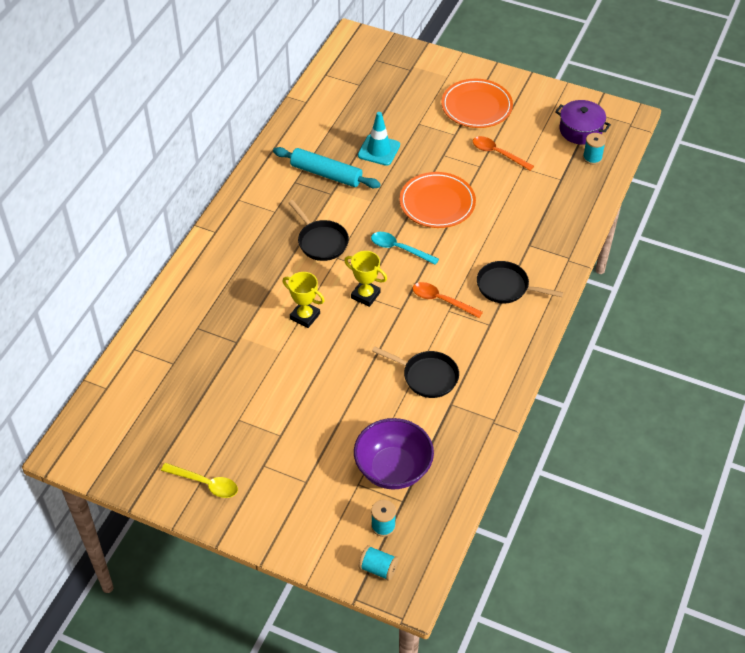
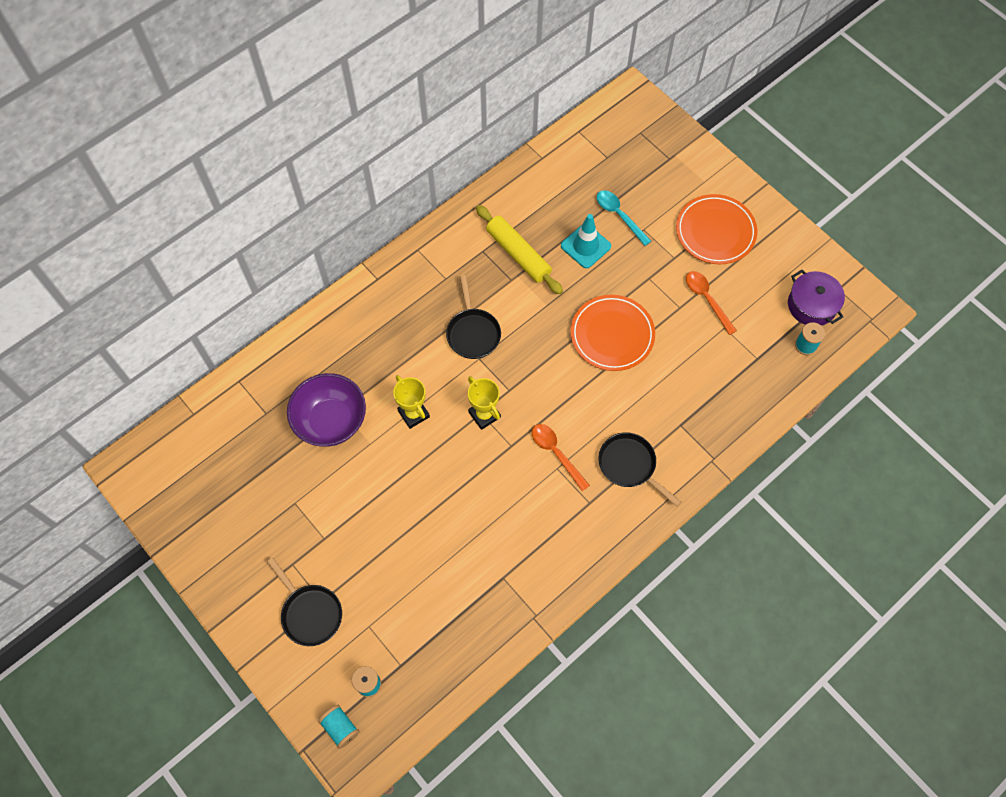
camera: 25 degrees right, 15 degrees up
yellow spoon [161,463,238,498] -> none
turquoise rolling pin [273,147,381,188] -> yellow rolling pin [476,205,563,294]
purple bowl [354,418,434,489] -> purple bowl moved to [287,373,366,446]
turquoise spoon [371,232,439,265] -> turquoise spoon moved to [597,190,651,246]
black pan [372,346,459,398] -> black pan moved to [267,558,342,646]

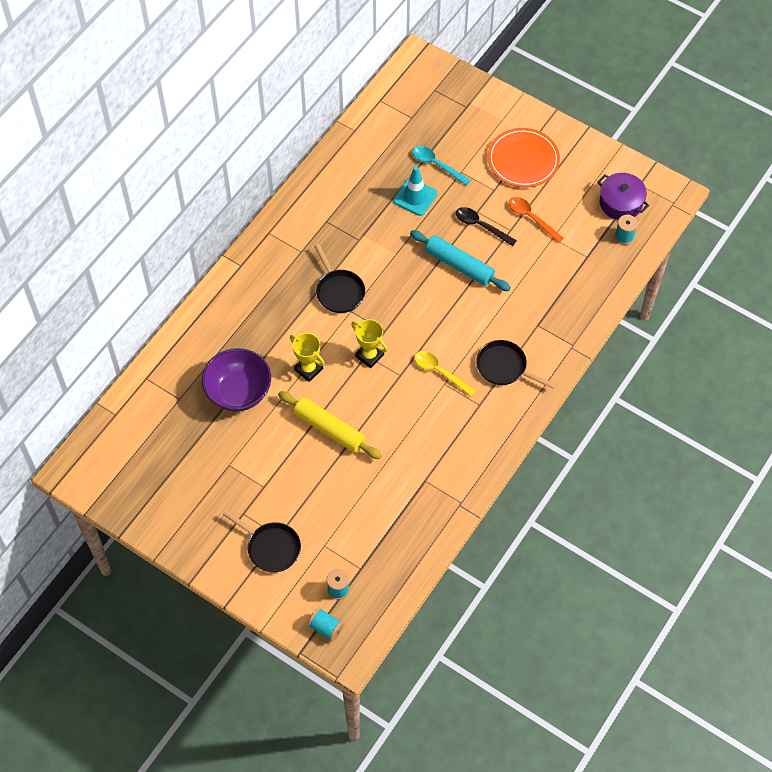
camera: 15 degrees left, 5 degrees down
yellow rolling pin [476,205,563,294] -> yellow rolling pin moved to [278,391,382,459]
orange spoon [532,424,590,491] -> yellow spoon [414,351,476,397]
orange plate [571,295,655,371] -> turquoise rolling pin [410,230,511,291]
none -> black spoon [456,207,517,246]

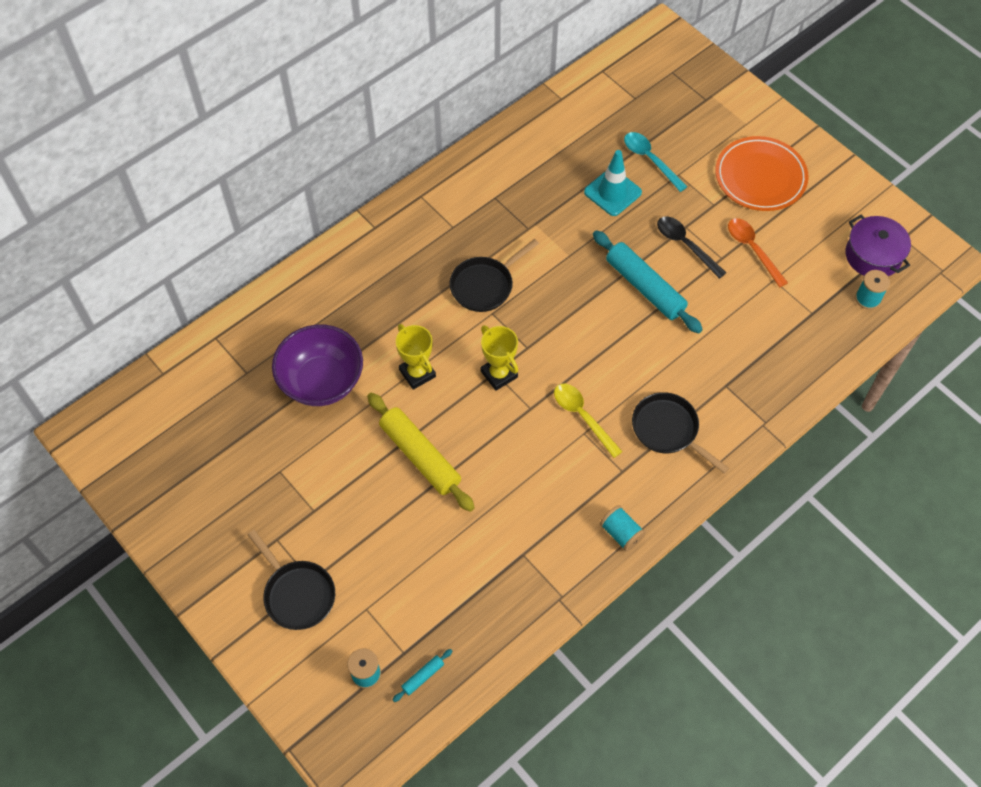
camera: 15 degrees right, 0 degrees up
turquoise spool [307,608,344,642] -> turquoise spool moved to [600,505,646,552]
black pan [314,244,365,313] -> black pan turned 60 degrees clockwise [449,239,539,312]
none -> turquoise rolling pin [393,649,452,702]

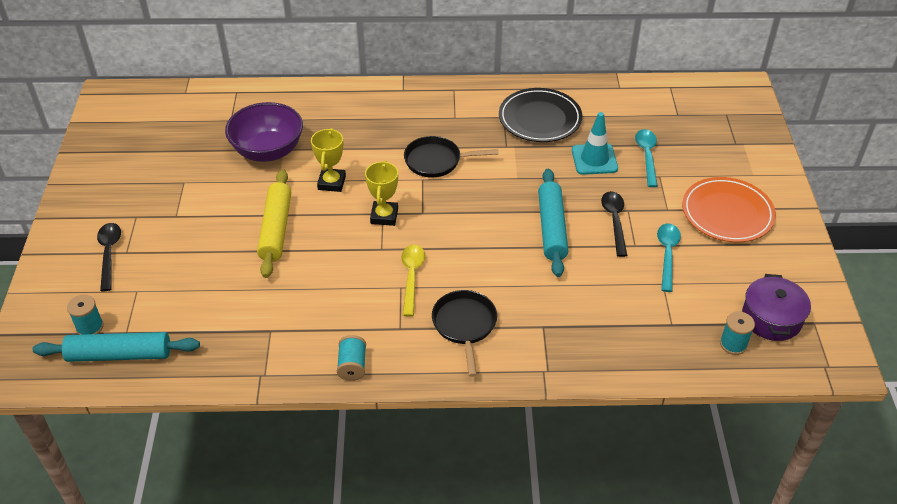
camera: 40 degrees right, 15 degrees down
black pan [248,530,335,630] -> black spoon [97,223,121,291]
turquoise rolling pin [393,649,452,702] -> turquoise rolling pin [33,332,200,362], size x2.34
orange spoon [728,218,788,288] -> turquoise spoon [657,224,681,292]
none -> black plate [499,88,582,142]

